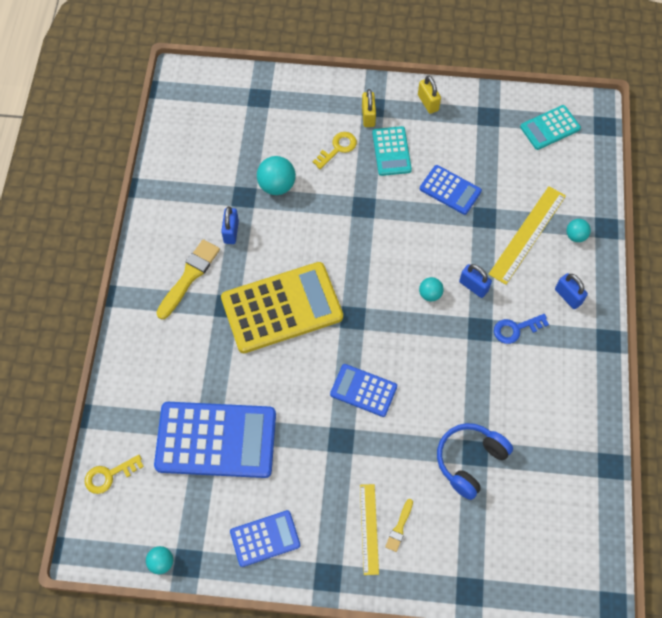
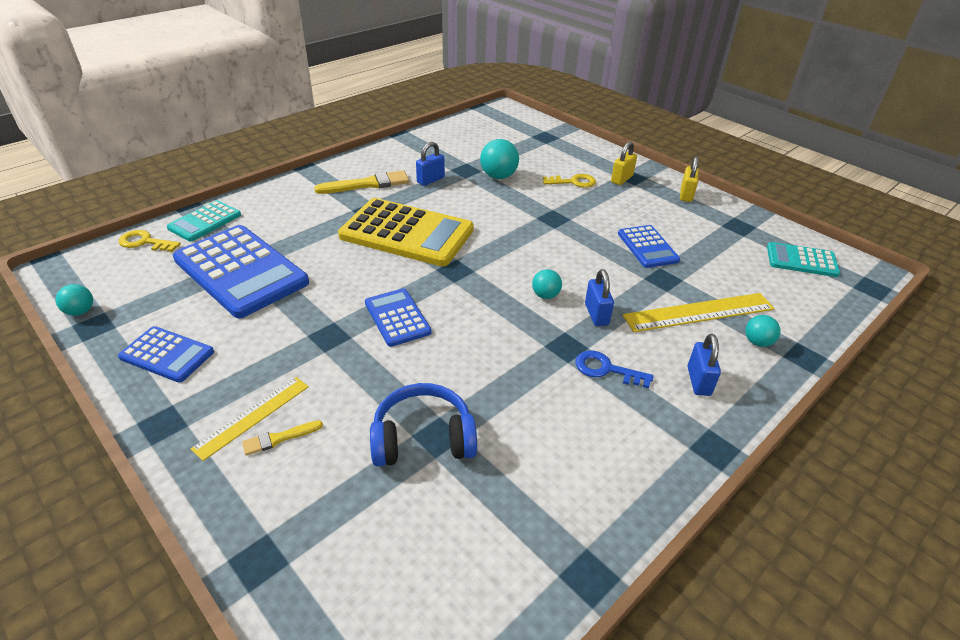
camera: 40 degrees right, 25 degrees down
turquoise calculator [372,126,412,176] -> turquoise calculator moved to [167,200,241,242]

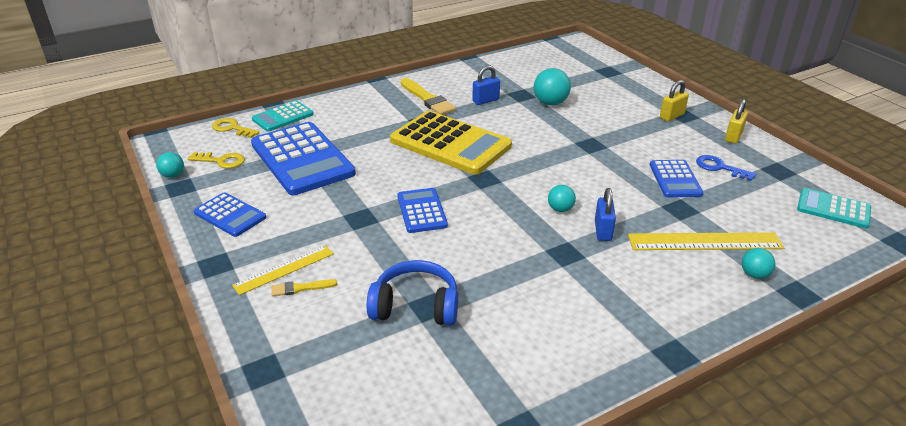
camera: 15 degrees right, 5 degrees down
yellow brush [314,171,409,194] -> yellow brush turned 60 degrees clockwise [401,78,456,115]
yellow key [543,174,596,188] -> yellow key moved to [187,152,245,169]
blue key [575,351,654,389] -> blue key moved to [696,155,756,181]
blue padlock [688,334,721,396] -> none

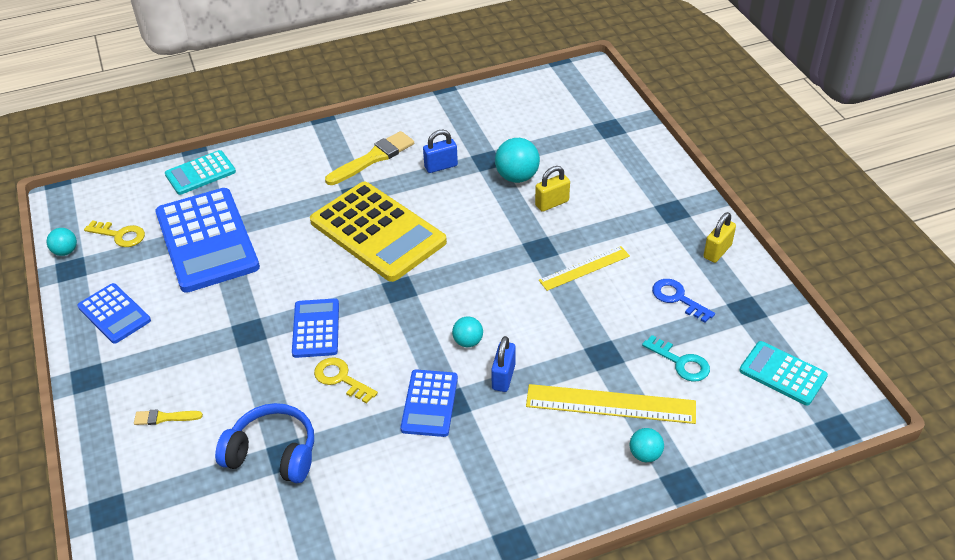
camera: 10 degrees right, 10 degrees up
yellow key [212,118,260,138] -> yellow key moved to [314,357,378,404]
yellow ruler [232,245,334,295] -> yellow ruler moved to [539,246,630,291]
yellow brush [401,78,456,115] -> yellow brush turned 105 degrees counterclockwise [325,131,414,185]
blue calculator [650,160,704,198] -> blue calculator moved to [401,369,458,437]
yellow padlock [660,80,689,121] -> yellow padlock moved to [535,166,570,212]
none -> turquoise key [642,335,710,382]

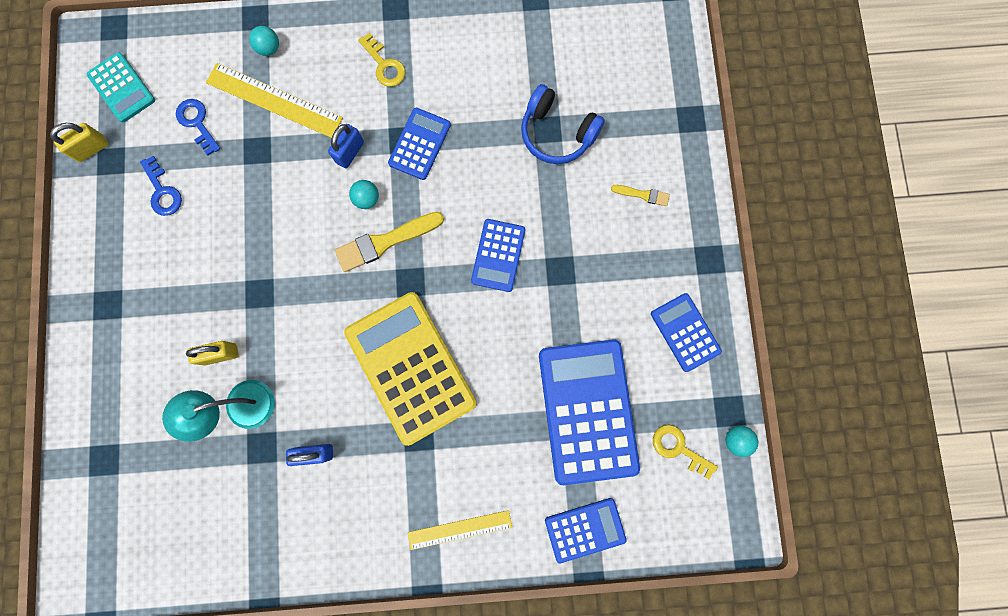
camera: 165 degrees left, 35 degrees up
turquoise calculator [165,150,236,195] -> blue calculator [545,498,627,563]
yellow key [314,357,378,404] -> yellow key moved to [358,33,405,87]
yellow brush [325,131,414,185] -> yellow brush moved to [335,212,444,272]
turquoise ball [495,138,540,183] -> turquoise lamp [162,380,275,442]
yellow ruler [539,246,630,291] -> yellow ruler moved to [407,510,512,550]
turquoise key [642,335,710,382] -> blue key [176,99,220,156]
yellow padlock [703,212,736,263] -> yellow padlock moved to [50,123,108,162]

